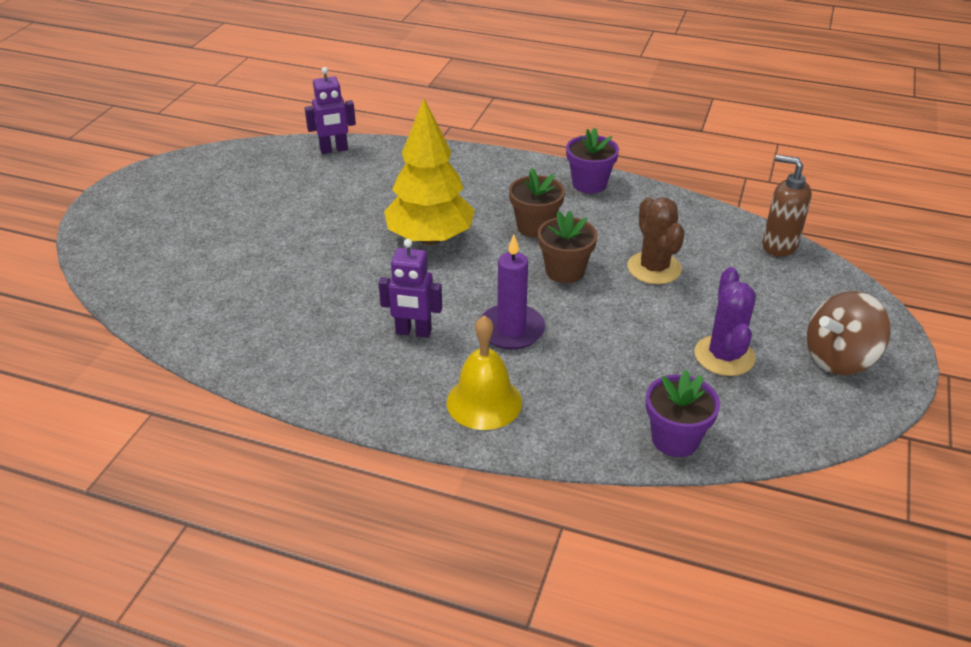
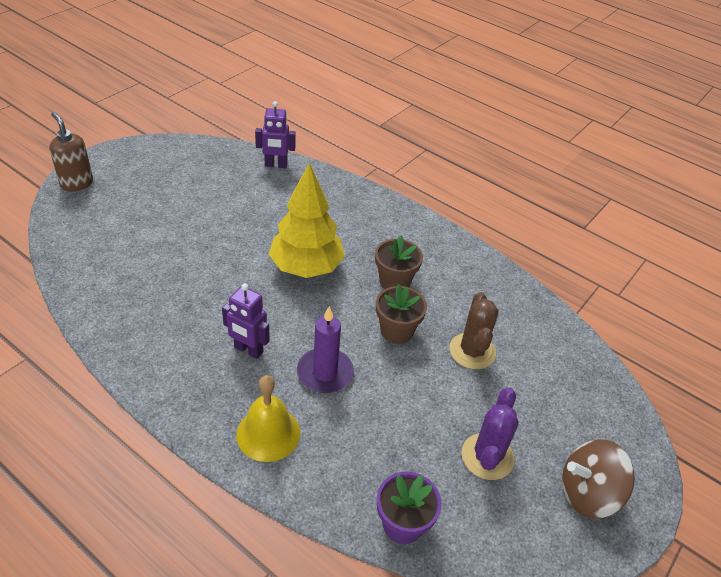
camera: 15 degrees right, 5 degrees up
purple flower pot [566,128,619,193] -> none
brown soap dispenser [762,155,812,257] -> brown soap dispenser moved to [49,112,93,191]

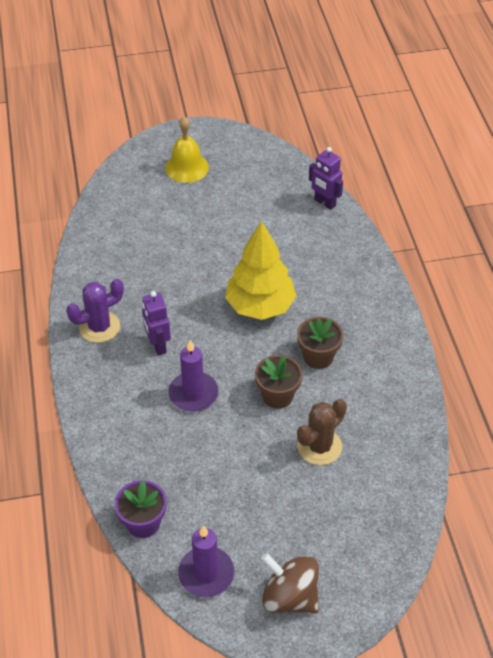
camera: 45 degrees right, 5 degrees up
brown soap dispenser [49,112,93,191] -> none
yellow bell [236,375,300,462] -> yellow bell moved to [165,117,209,183]
purple cactus [462,387,518,480] -> purple cactus moved to [66,279,124,343]
none -> purple candle [178,525,234,597]

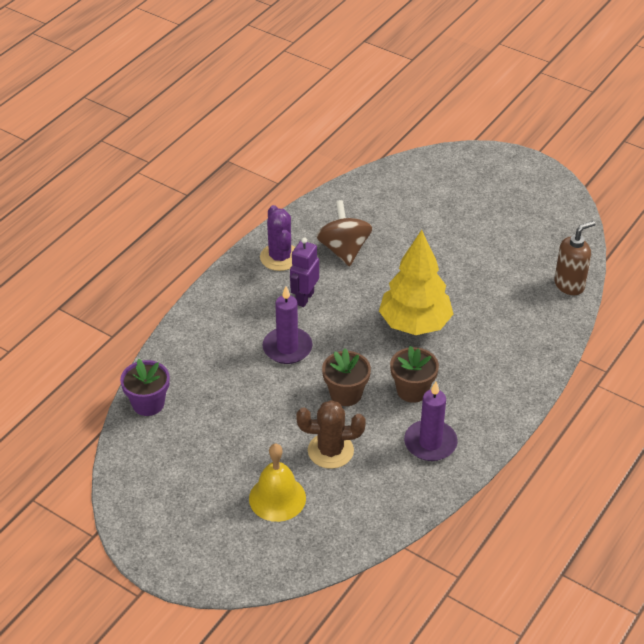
camera: 45 degrees right, 5 degrees down
purple cactus [66,279,124,343] -> purple cactus turned 60 degrees clockwise [260,205,295,271]
yellow bell [165,117,209,183] -> yellow bell moved to [249,444,306,522]
purple candle [178,525,234,597] -> purple candle moved to [404,382,458,461]
brown spinning top [261,553,319,614] -> brown spinning top moved to [316,200,372,266]
purple robot [309,147,343,210] -> brown soap dispenser [554,221,595,295]

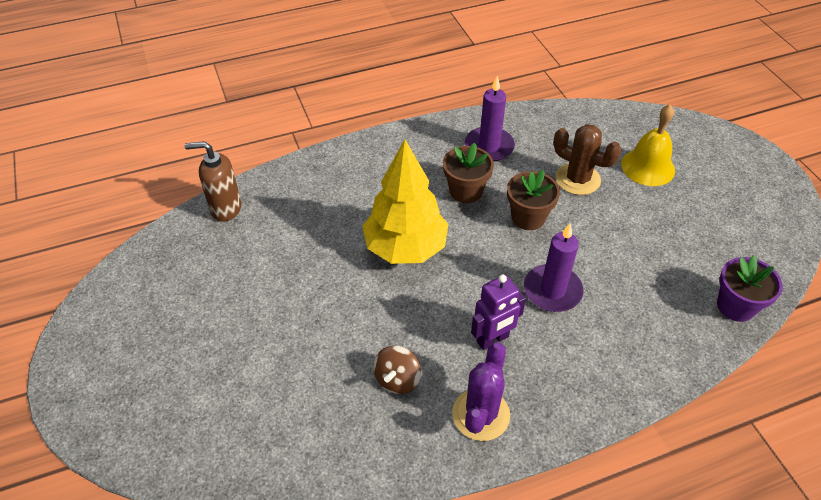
camera: 145 degrees left, 5 degrees up
brown spinning top [316,200,372,266] -> brown spinning top [373,345,421,394], size x0.63

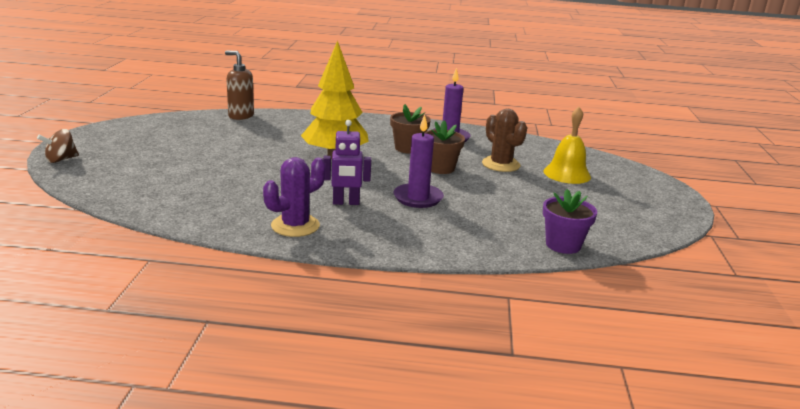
camera: 25 degrees right, 25 degrees down
brown spinning top [373,345,421,394] -> brown spinning top moved to [37,129,79,163]

